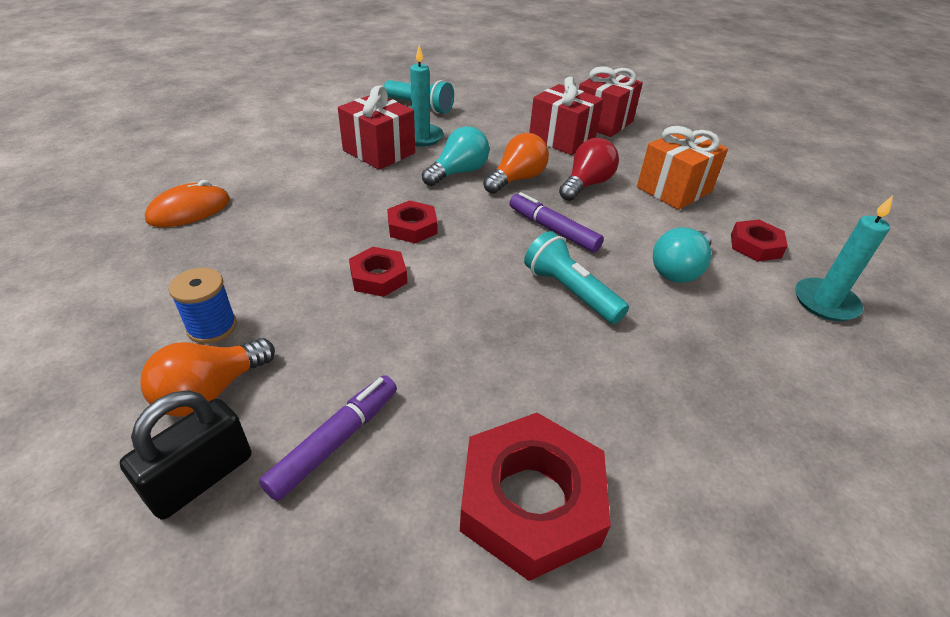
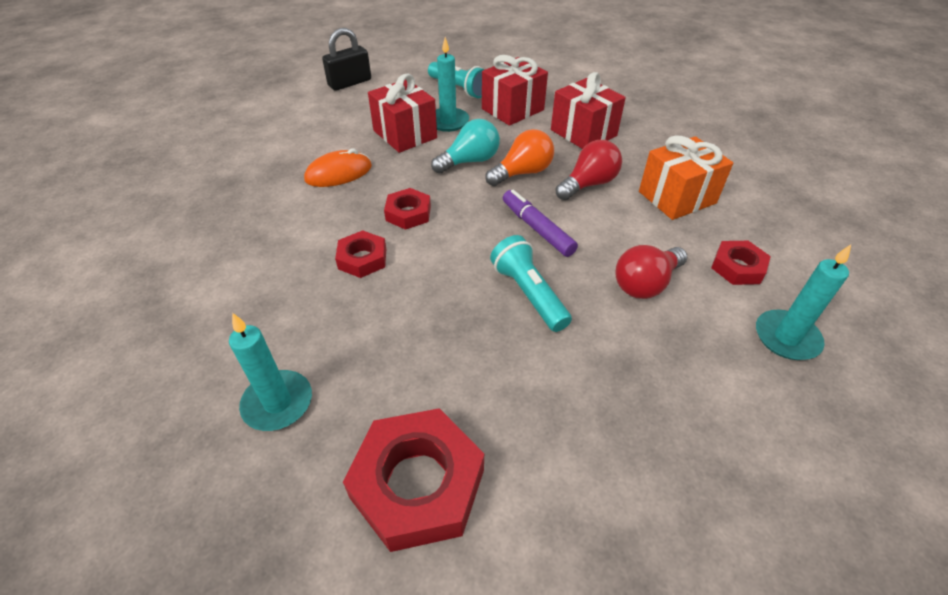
camera: 15 degrees right, 5 degrees up
black padlock [120,390,252,520] -> black padlock moved to [322,28,371,91]
orange light bulb [141,338,275,417] -> none
orange mouse [145,180,230,227] -> orange mouse moved to [304,149,372,187]
blue spool [168,268,237,344] -> none
purple marker [259,375,397,501] -> turquoise candle [229,313,312,431]
red gift [579,66,643,137] -> red gift moved to [482,55,548,126]
turquoise light bulb [653,227,712,283] -> red light bulb [615,245,687,299]

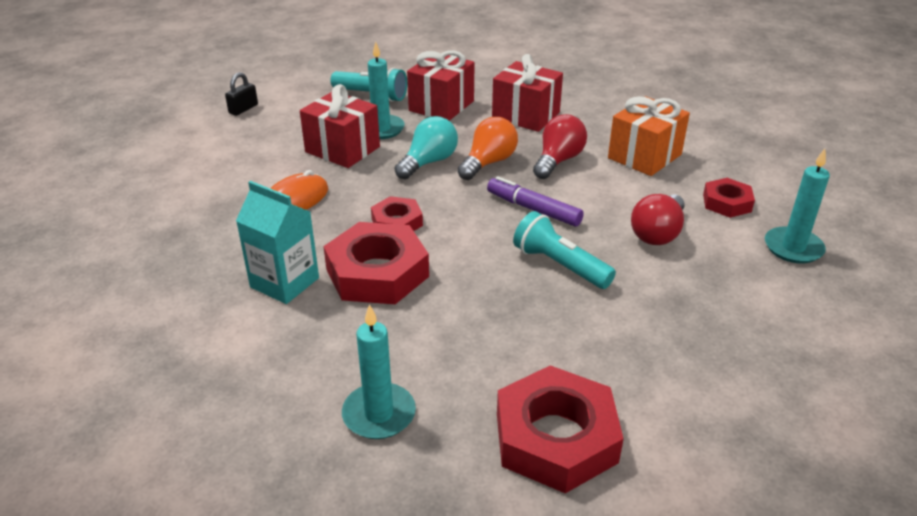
camera: 20 degrees left, 10 degrees down
black padlock [322,28,371,91] -> black padlock [225,72,258,116], size x0.62
red nut [335,230,386,278] -> red nut [323,222,429,304], size x1.81
none -> turquoise carton [236,181,319,304]

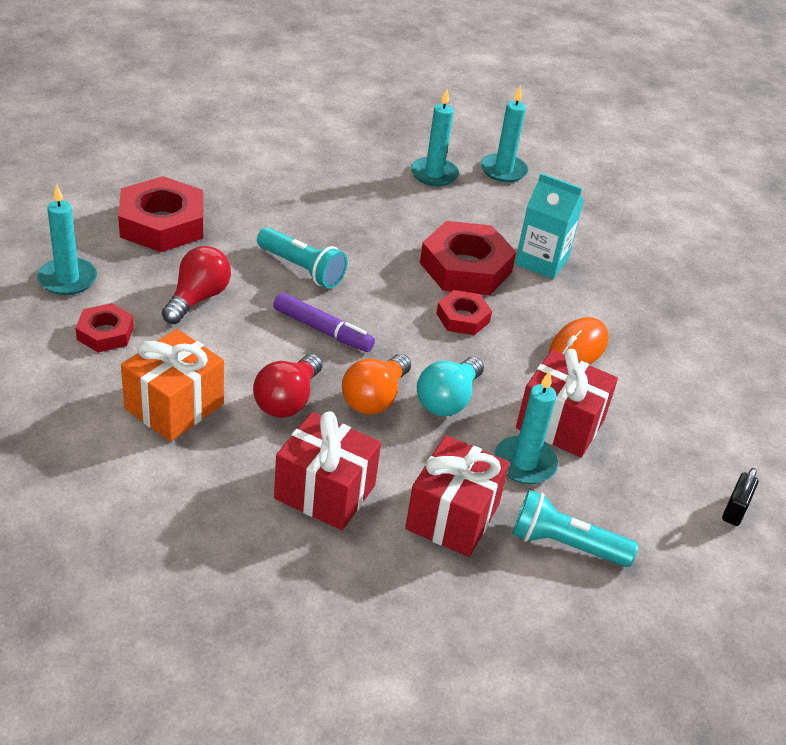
camera: 170 degrees right, 5 degrees up
red nut [497,365,624,493] -> red nut moved to [118,176,203,252]
none -> turquoise candle [481,86,528,182]

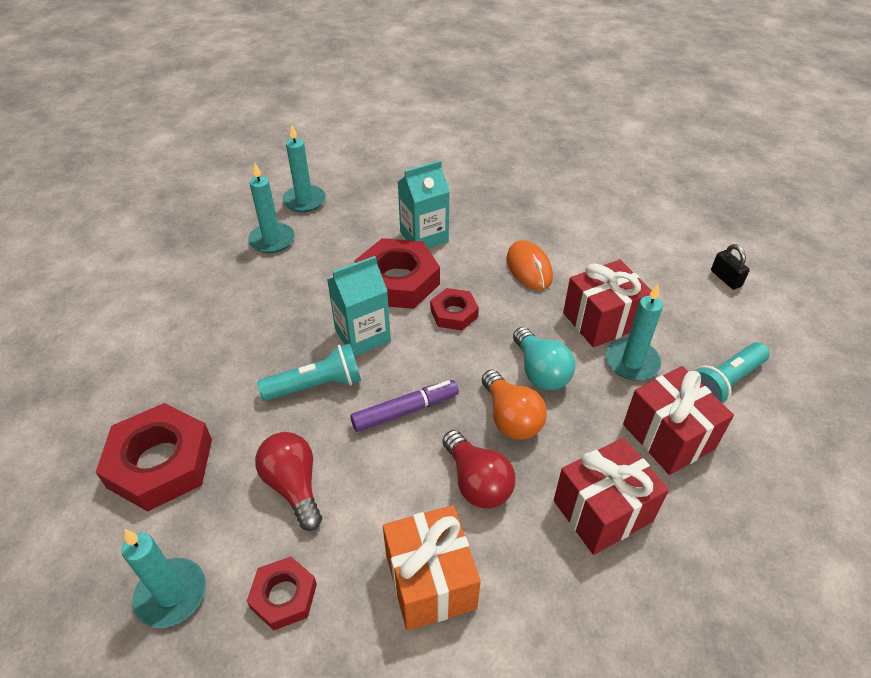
camera: 50 degrees left, 5 degrees up
none -> turquoise carton [327,256,391,357]

